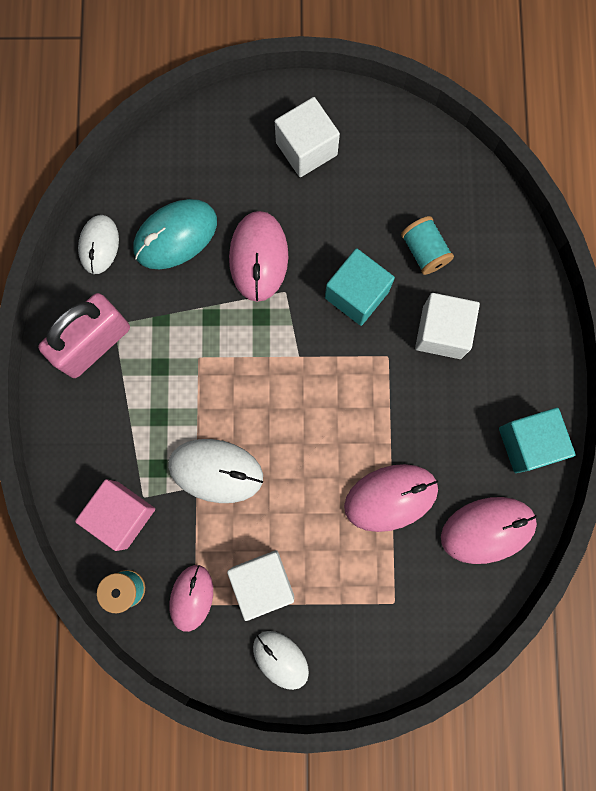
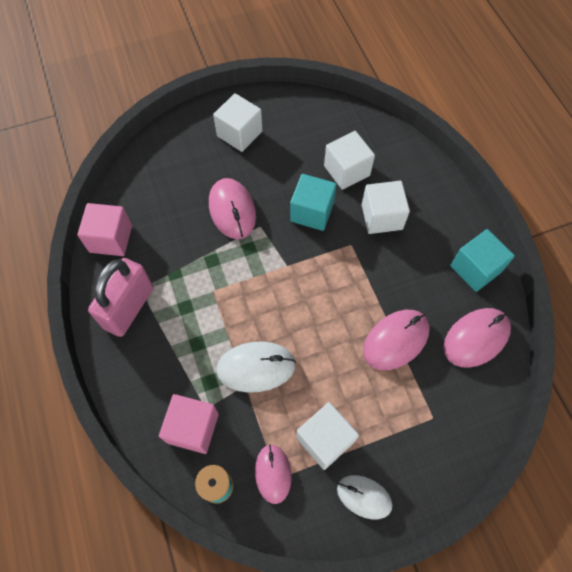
camera: 20 degrees left, 15 degrees down
white mouse [78,215,119,274] -> pink cube [77,203,132,256]
turquoise mouse [134,199,217,269] -> none
turquoise spool [401,216,454,275] -> white cube [324,131,375,190]

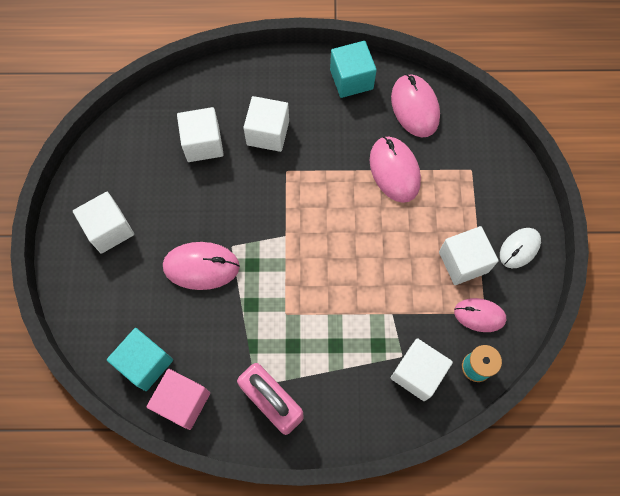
camera: 70 degrees left, 5 degrees up
pink cube [159,394,219,454] -> white cube [391,338,453,401]
white mouse [216,341,296,393] -> none
turquoise cube [290,174,337,231] -> turquoise cube moved to [107,328,173,391]

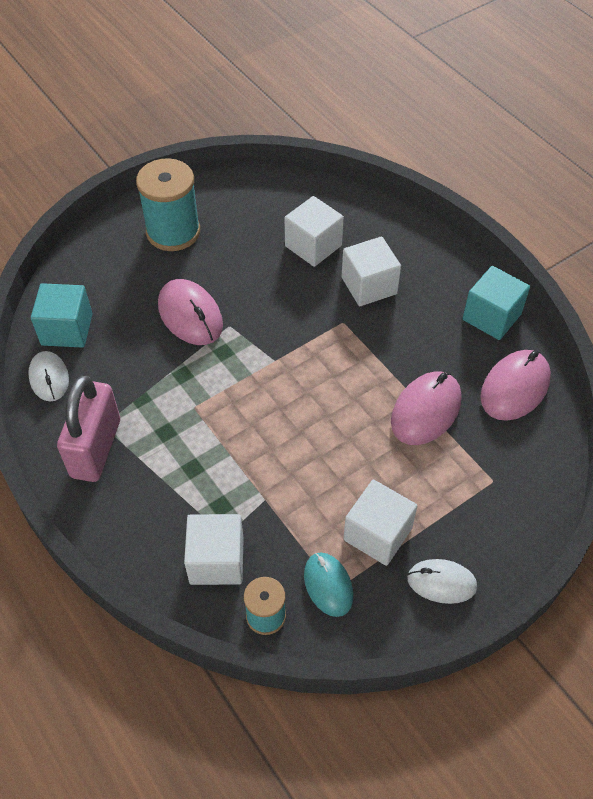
camera: 55 degrees right, 15 degrees down
white cube [73,192,134,254] -> turquoise spool [136,158,200,251]
pink cube [147,369,210,430] -> white mouse [28,351,69,401]
pink mouse [454,298,506,332] -> turquoise mouse [304,553,353,617]

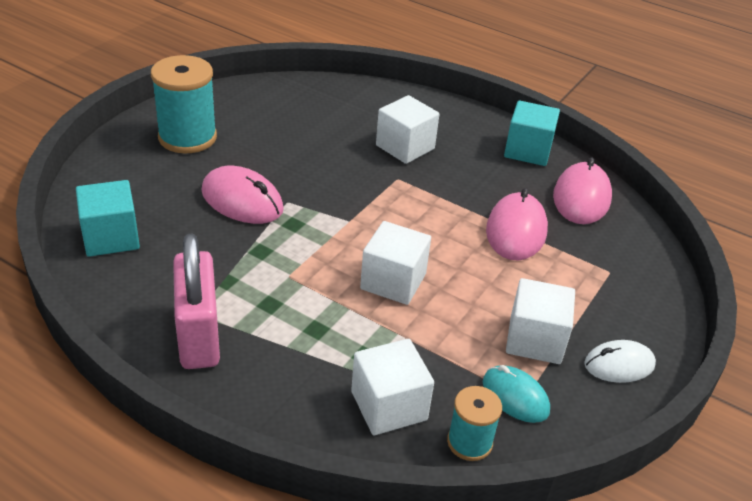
camera: 25 degrees left, 15 degrees down
white mouse [28,351,69,401] -> none
white cube [284,196,344,267] -> white cube moved to [360,221,431,305]

